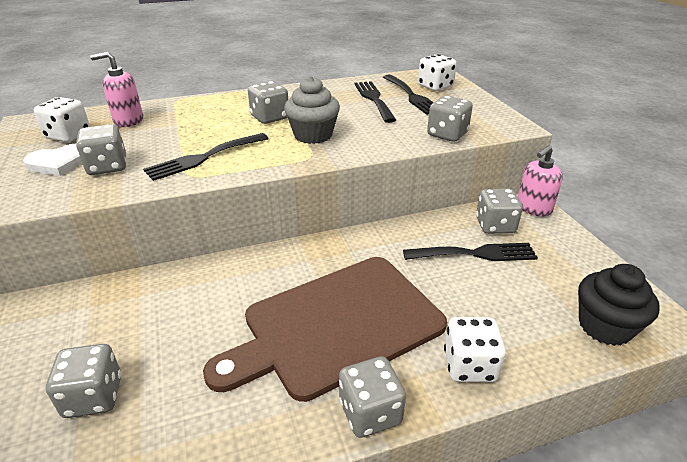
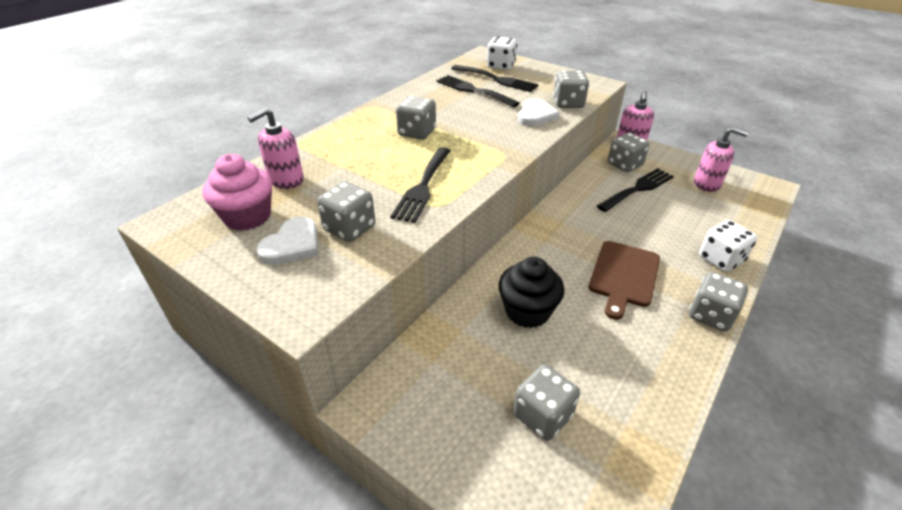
camera: 35 degrees left, 5 degrees up
white dice [34,97,90,142] -> pink cupcake [202,154,272,231]
brown cutting board [203,257,447,402] -> brown cutting board [589,241,660,320], size x0.56
grey cupcake [284,76,340,144] -> none
black cupcake [578,264,660,346] -> black cupcake moved to [499,257,564,328]
none -> white heart [518,98,560,126]
none -> pink soap dispenser [694,127,748,192]

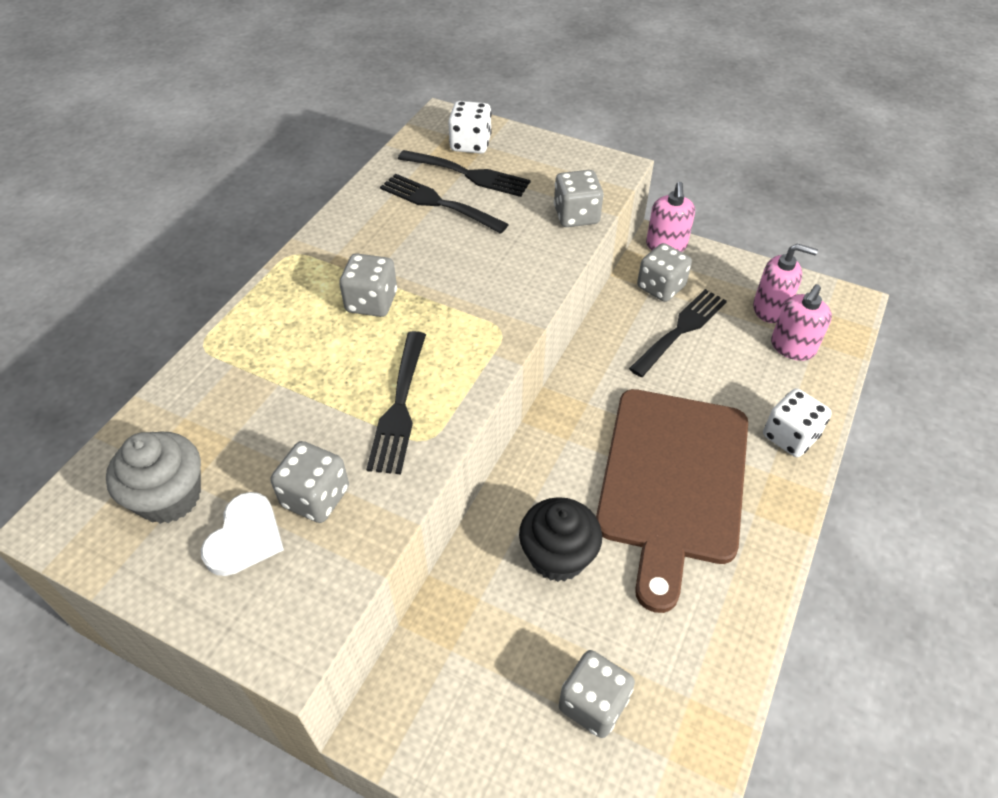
camera: 10 degrees left, 10 degrees up
pink cupcake [202,154,272,231] -> grey cupcake [106,432,201,524]
pink soap dispenser [247,108,304,189] -> pink soap dispenser moved to [771,284,832,361]
white heart [518,98,560,126] -> none
brown cutting board [589,241,660,320] -> brown cutting board [596,389,748,613], size x1.79
grey dice [689,272,748,332] -> none

